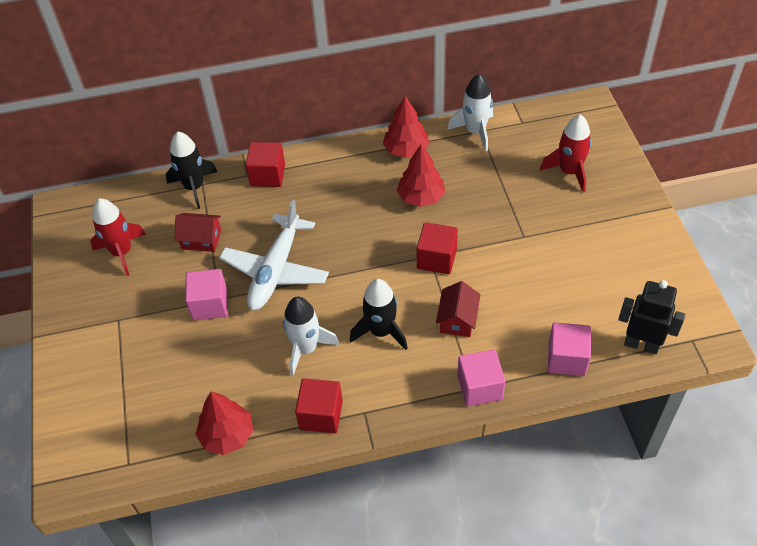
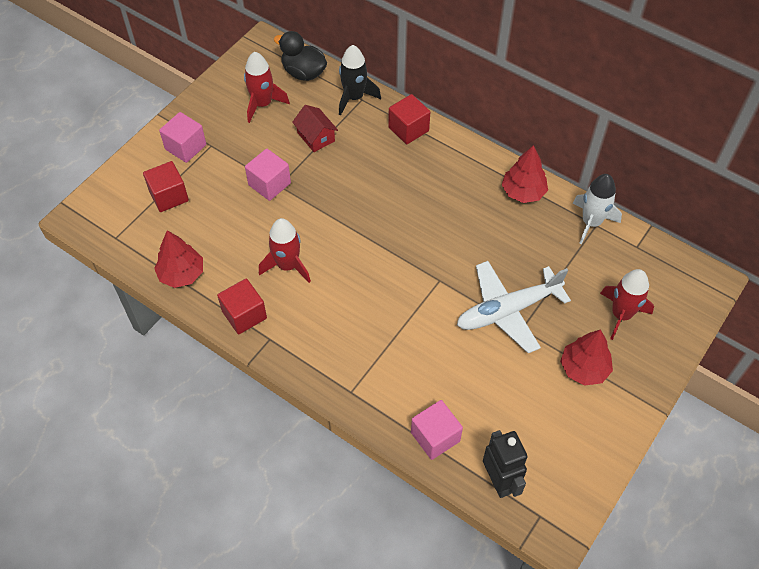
camera: 45 degrees right, 5 degrees up
white plane [219,200,329,310] -> white plane moved to [457,261,571,353]
white rocket [283,297,339,376] -> red rocket [259,218,311,283]
black rocket [349,279,408,350] -> none
red tree [397,144,445,207] -> red tree moved to [560,329,613,386]
red cube [417,222,458,274] -> red cube moved to [143,161,189,212]
red house [436,281,480,337] -> none
pink cube [457,349,506,407] -> pink cube moved to [159,112,206,163]
none -> black duck [274,31,327,81]

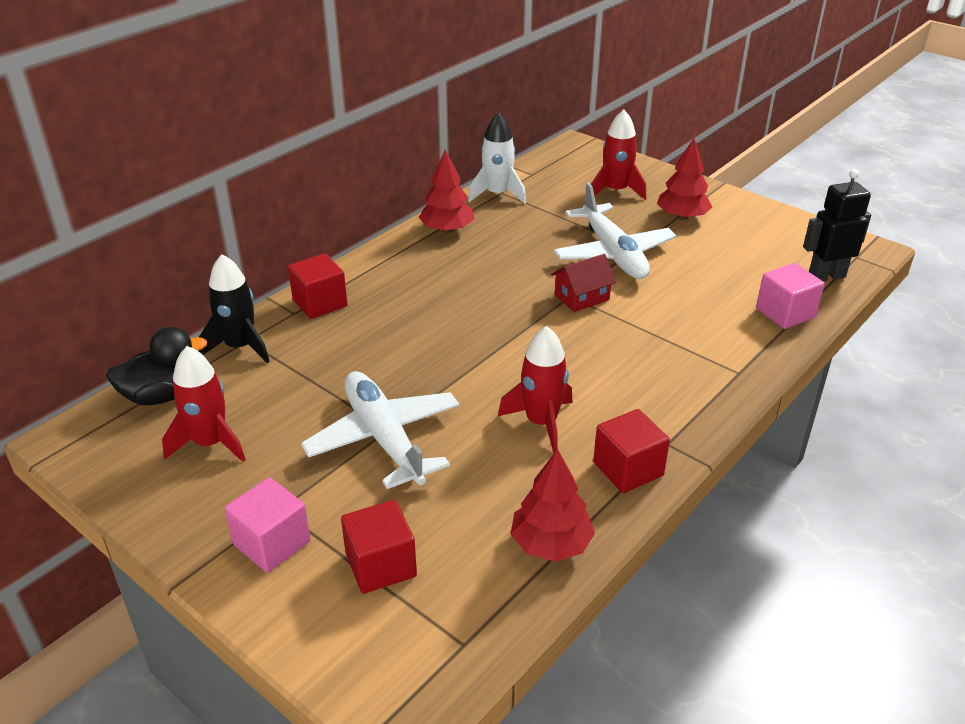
camera: 85 degrees left, 20 degrees down
pink cube [245,149,291,201] -> white plane [301,371,459,489]
black duck [274,31,327,81] -> black duck turned 150 degrees counterclockwise [106,327,207,405]
red house [292,105,338,152] -> red house moved to [551,254,616,312]

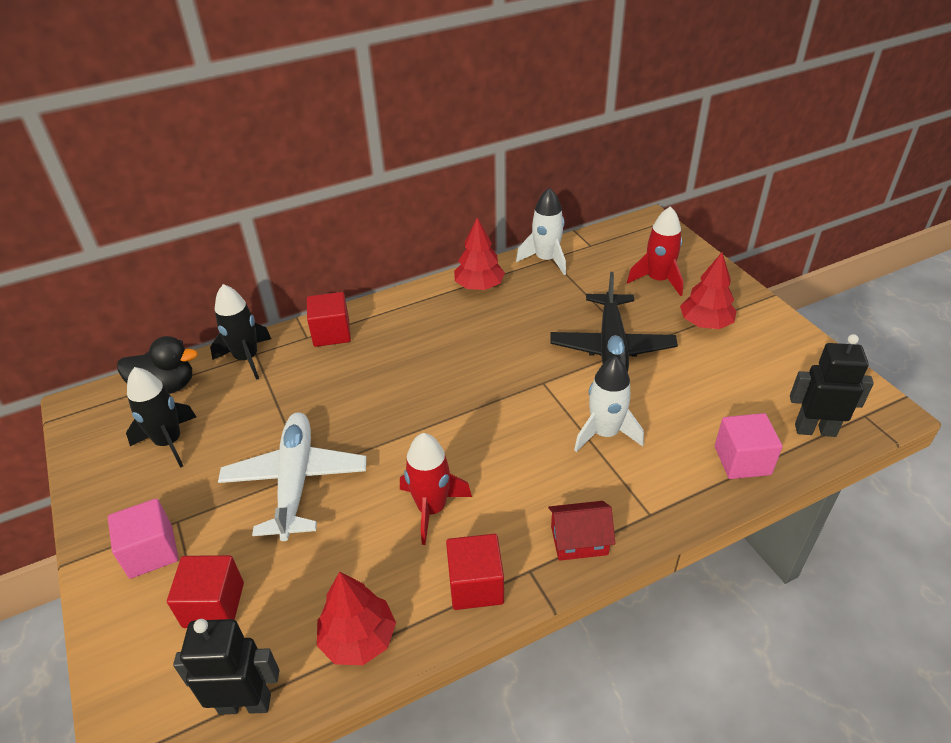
camera: 25 degrees right, 5 degrees up
red rocket [162,346,246,462] -> black rocket [126,367,196,468]
red house [551,254,616,312] -> red house moved to [548,501,615,561]
white plane [553,182,676,279] -> black plane [551,272,678,372]
none -> black robot [173,619,280,715]
none -> white rocket [574,356,644,452]

